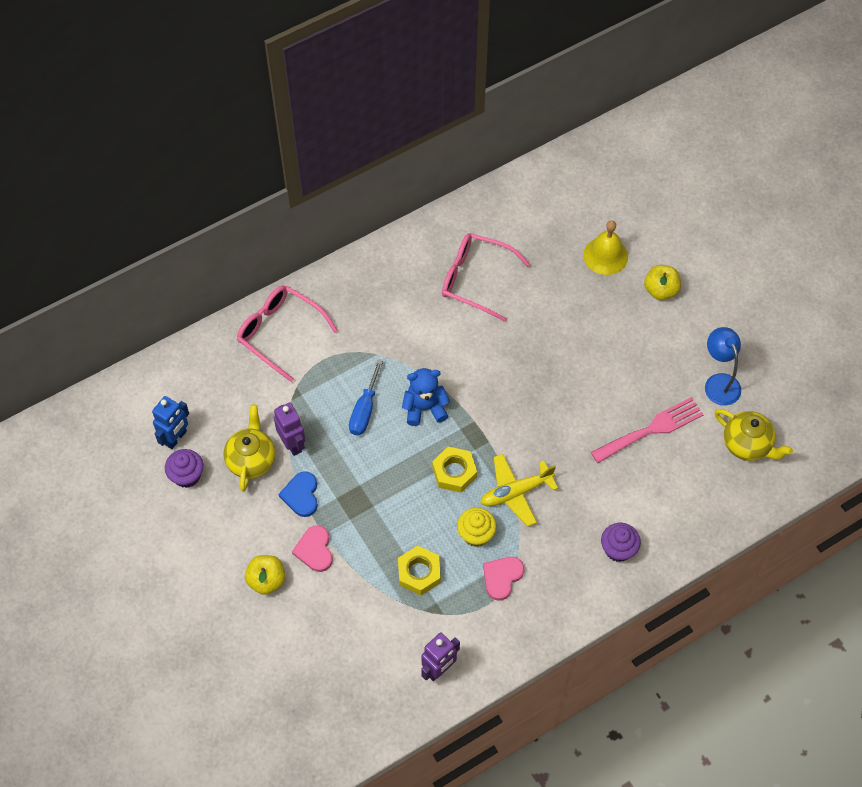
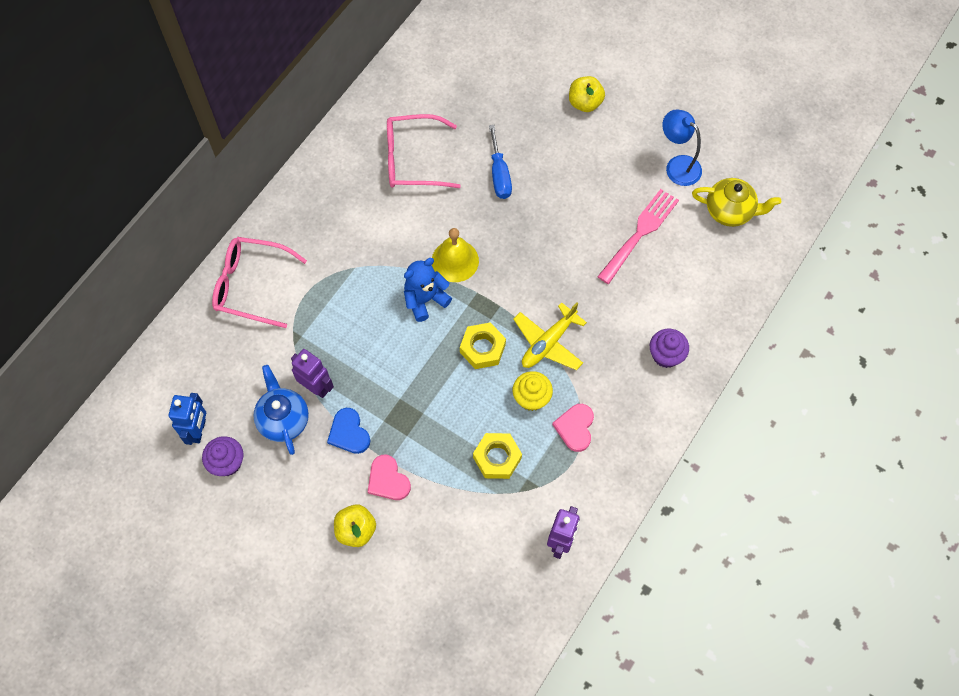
camera: 25 degrees left, 5 degrees up
yellow teapot [224,404,275,492] -> blue teapot [253,365,309,455]
blue screwdriver [349,359,383,435] -> blue screwdriver moved to [489,125,512,199]
yellow bell [583,220,628,275] -> yellow bell moved to [432,228,479,282]

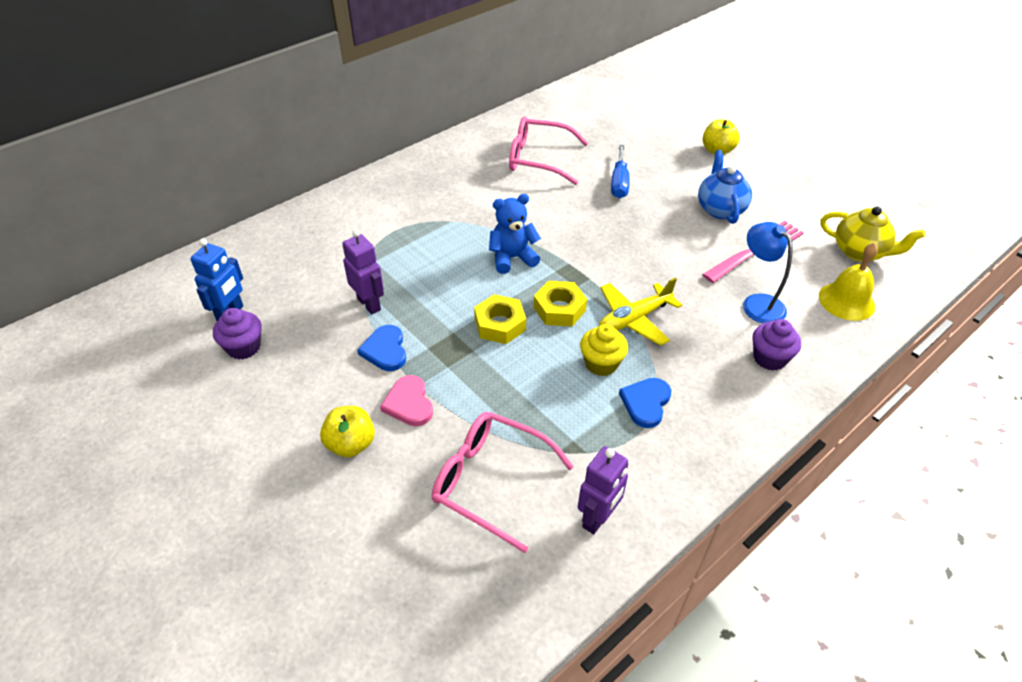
camera: 15 degrees right, 20 degrees down
pink glasses [212,237,307,328] -> pink glasses moved to [432,412,574,553]
blue teapot [253,365,309,455] -> blue teapot moved to [698,150,752,224]
yellow bell [432,228,479,282] -> yellow bell moved to [819,243,878,321]
yellow nut [473,433,522,479] -> yellow nut moved to [474,294,526,344]
pink heart [552,404,594,452] -> blue heart [619,378,671,428]
blue lamp [662,109,702,186] -> blue lamp moved to [743,222,793,324]

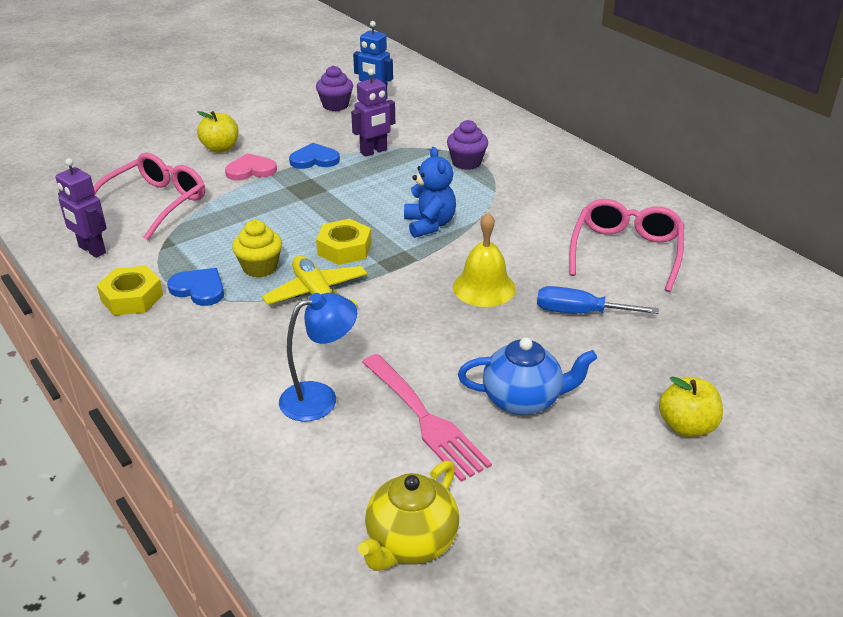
camera: 95 degrees right, 10 degrees down
yellow nut [474,294,526,344] -> yellow nut moved to [97,266,163,315]
purple cupcake [752,319,801,370] -> purple cupcake moved to [447,120,488,170]
yellow bell [819,243,878,321] -> yellow bell moved to [453,213,516,307]

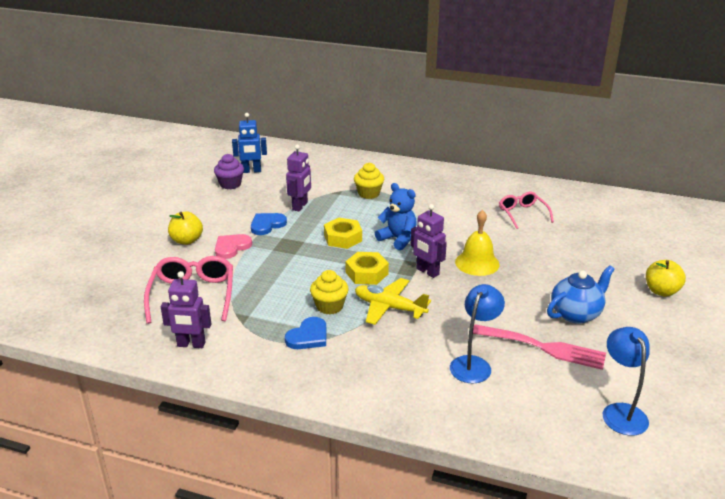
camera: 35 degrees left, 5 degrees down
yellow nut [97,266,163,315] -> yellow nut moved to [324,218,362,249]
blue heart [167,268,224,306] -> blue heart turned 135 degrees clockwise [285,317,326,349]
yellow teapot [358,461,459,571] -> blue lamp [603,327,650,436]
purple cupcake [447,120,488,170] -> yellow cupcake [354,163,384,199]
blue screwdriver [537,286,659,314] -> none
pink glasses [569,199,684,292] -> pink glasses [499,192,554,229], size x0.64
none -> purple robot [410,204,447,278]

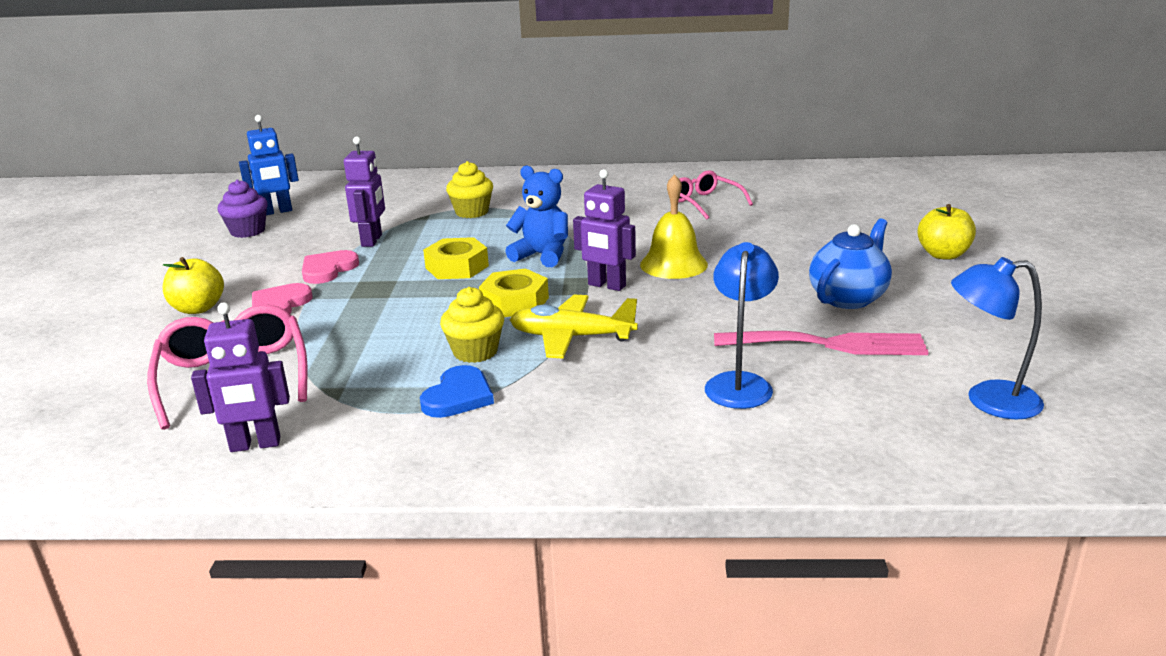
camera: 15 degrees left, 5 degrees down
blue heart [251,213,287,235] -> pink heart [302,250,359,284]
blue lamp [603,327,650,436] -> blue lamp turned 60 degrees counterclockwise [951,257,1044,419]

